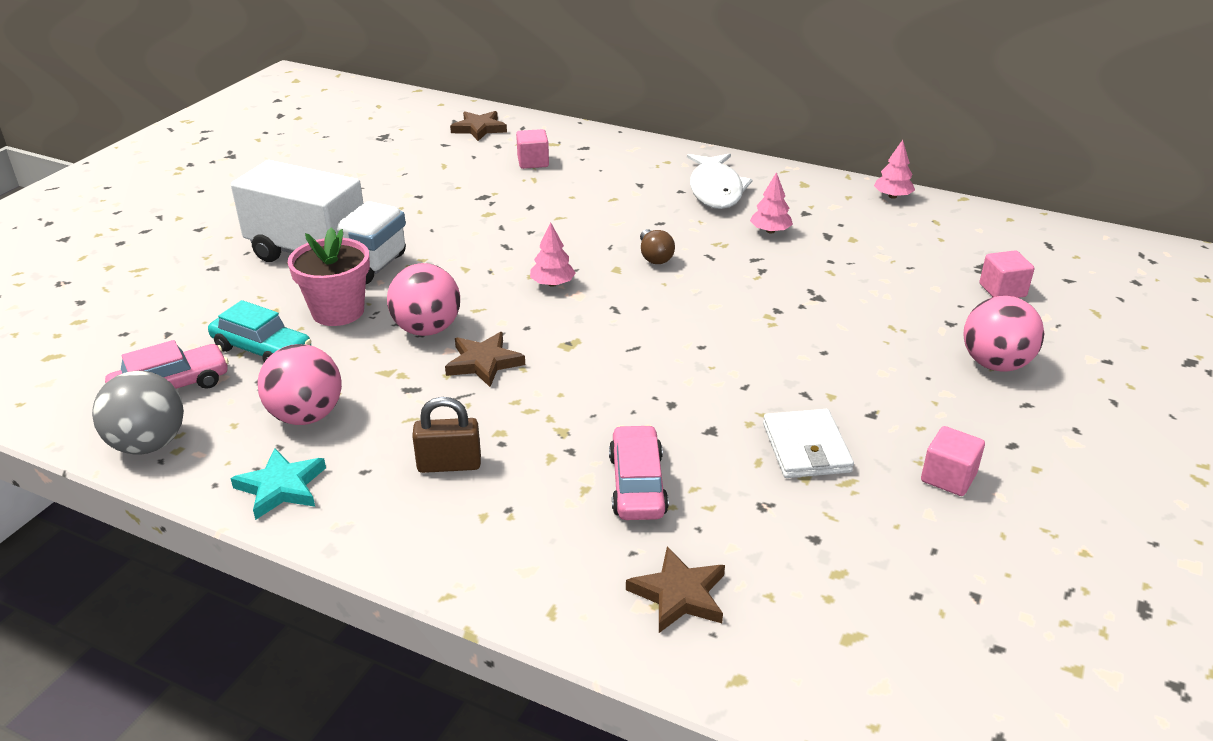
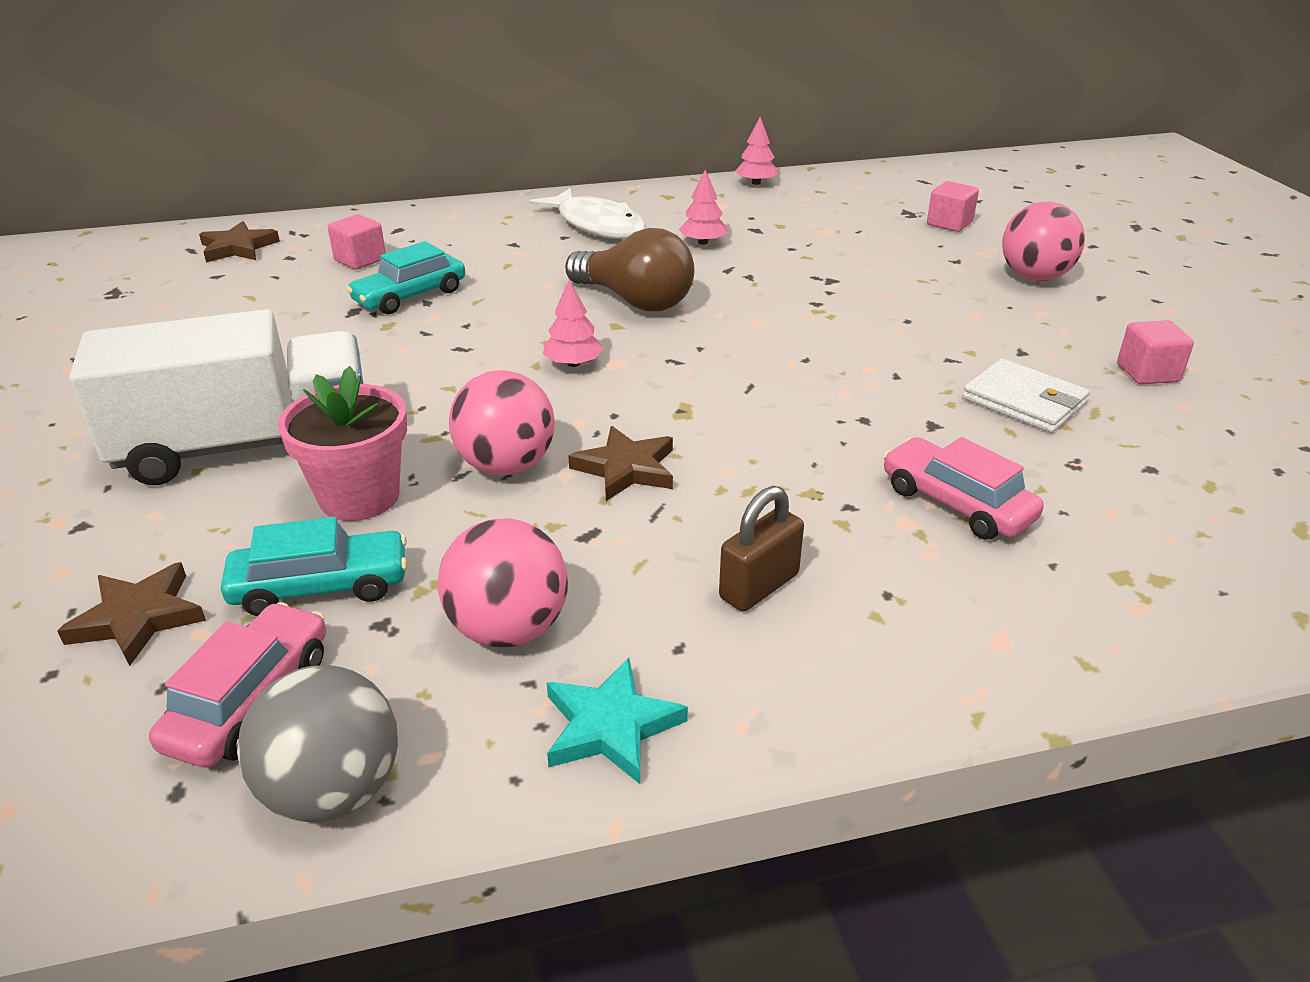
camera: 40 degrees left, 0 degrees up
brown star [626,547,725,633] -> brown star moved to [57,562,206,666]
brown light bulb [640,229,675,264] -> brown light bulb [565,228,694,311], size x1.91
none -> turquoise car [346,241,465,314]

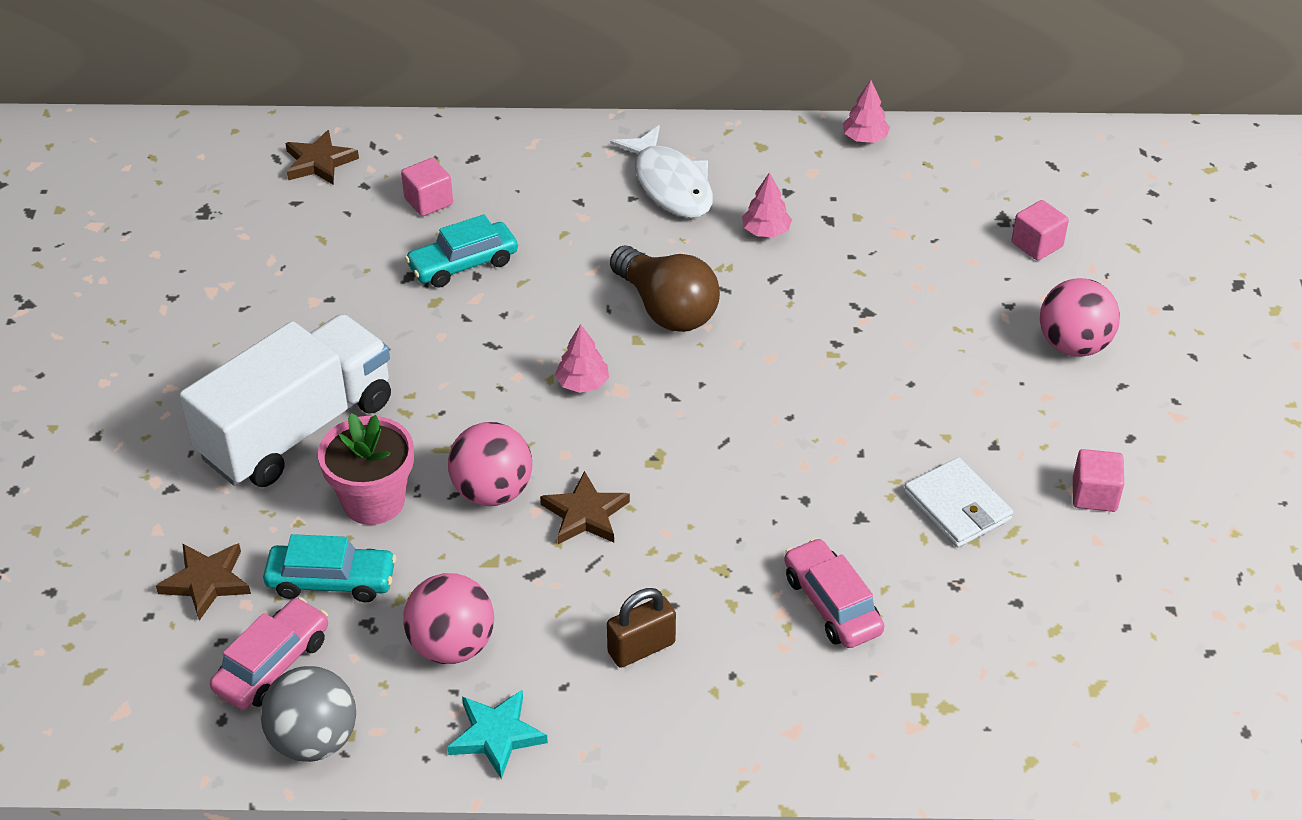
camera: 15 degrees right, 10 degrees up
white truck [69,309,363,485] -> white truck turned 45 degrees counterclockwise [179,314,391,487]

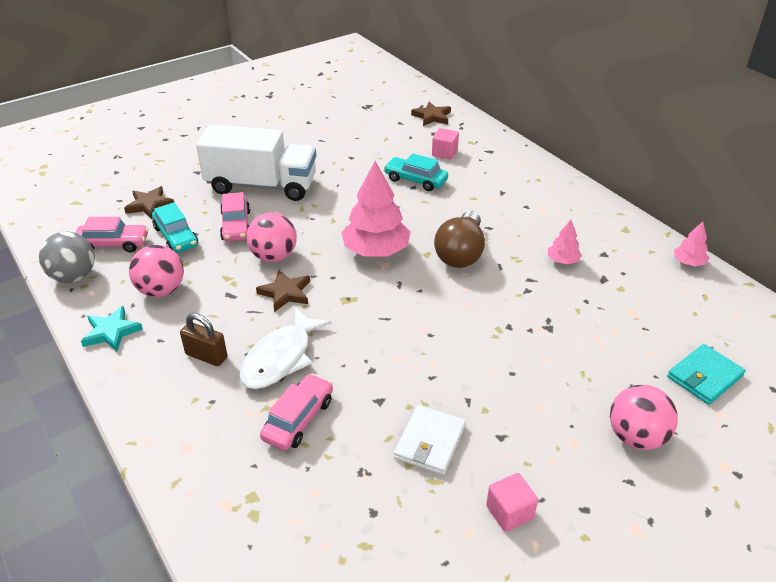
camera: 55 degrees right, 5 degrees down
pink flower pot [318,413,414,525] -> pink car [220,192,250,242]
pink tree [555,324,609,393] -> pink tree [341,161,411,257], size x2.07
white fish [610,125,713,218] -> white fish moved to [239,307,331,389]
pink cube [1012,200,1069,260] -> turquoise wallet [667,344,746,405]

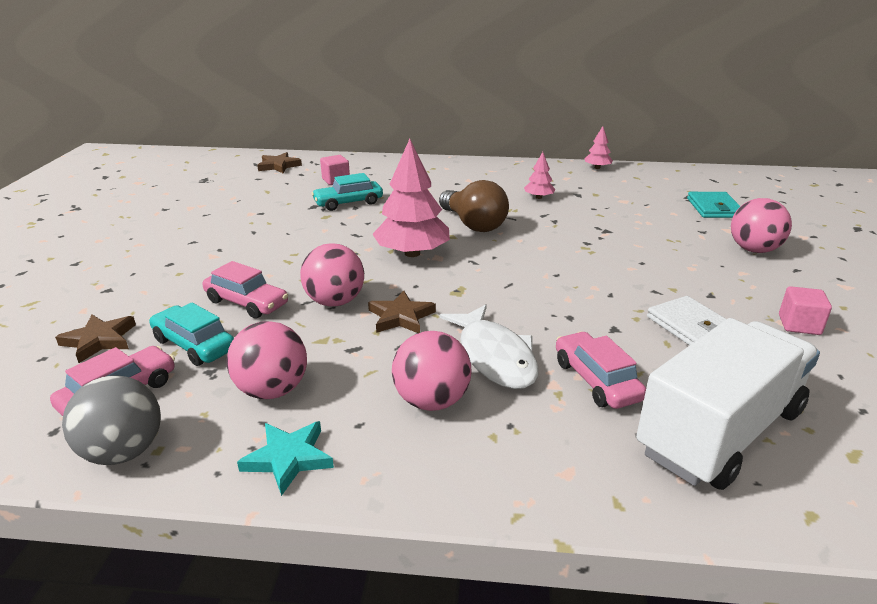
camera: 50 degrees left, 10 degrees down
turquoise car [152,202,198,253] -> turquoise car turned 150 degrees counterclockwise [149,303,234,366]
brown padlock [180,313,227,366] -> pink ball [392,331,472,411]
white truck [196,125,316,201] -> white truck moved to [636,318,820,490]

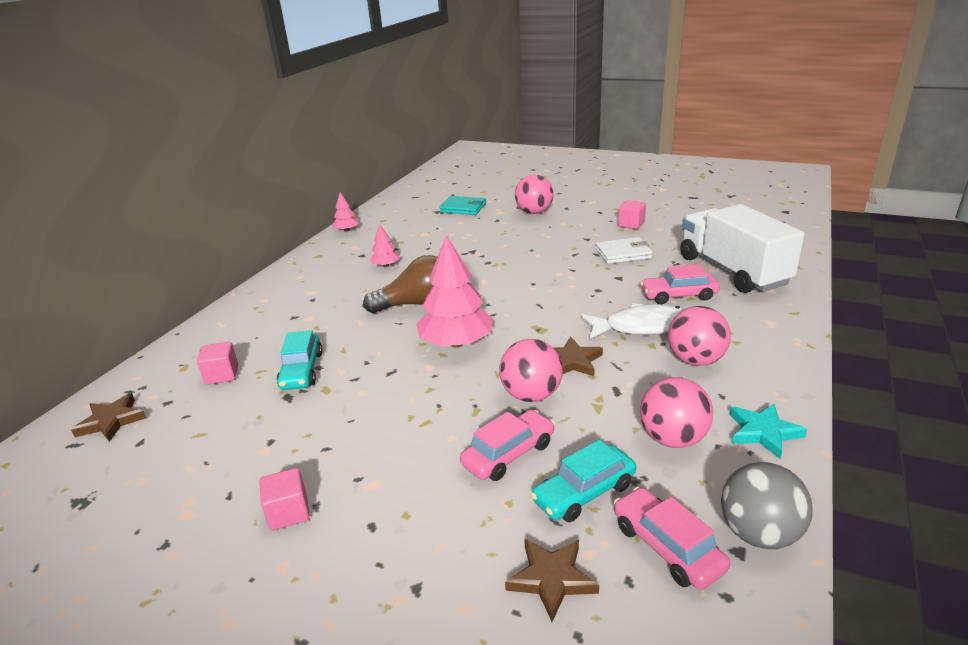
camera: 70 degrees left, 0 degrees up
none -> pink cube [259,468,310,530]

